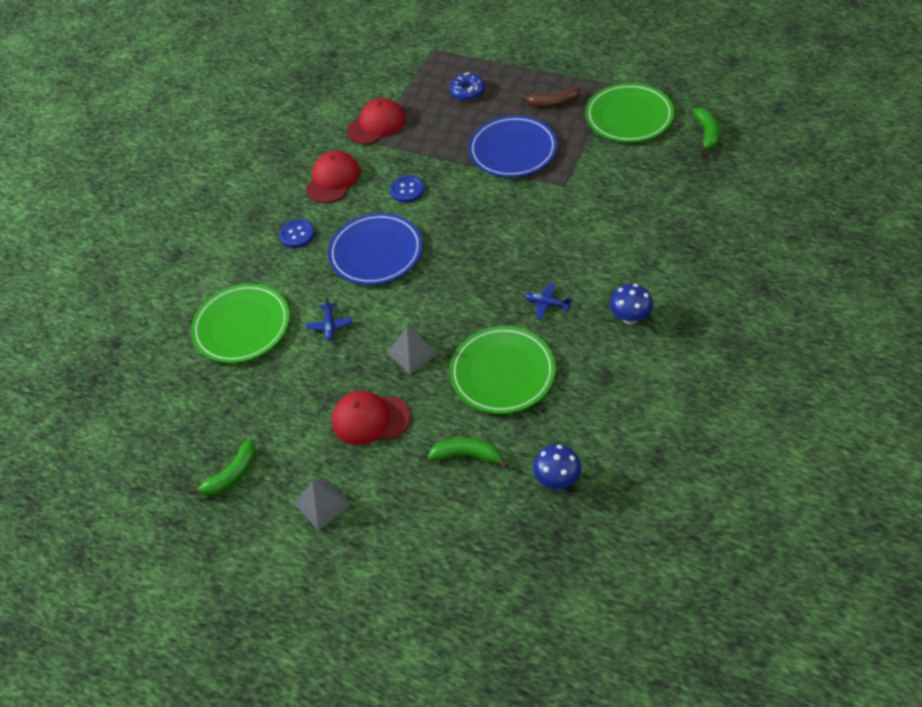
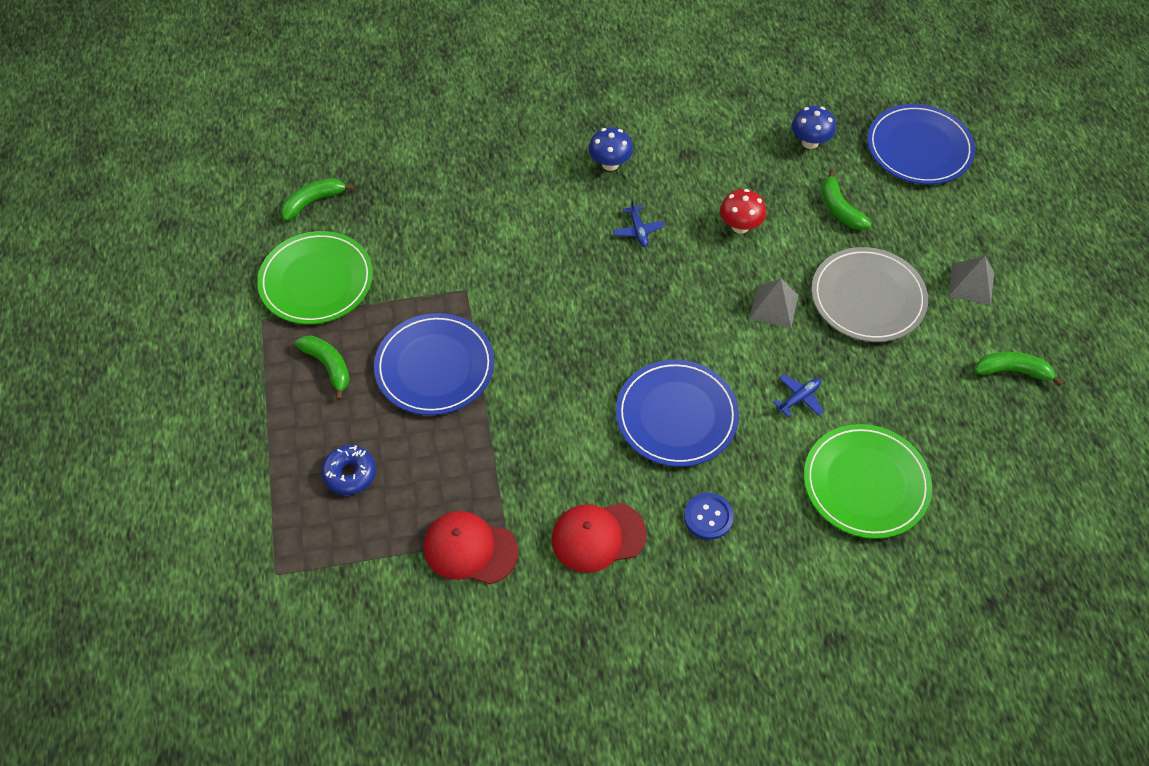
camera: 130 degrees left, 5 degrees up
red cap [332,391,411,445] -> grey plate [811,247,928,342]
blue button [390,175,425,203] -> none
green plate [449,326,556,414] -> red mushroom [720,189,766,234]
brown banana [519,87,580,108] -> green banana [295,336,350,400]
none -> blue plate [867,104,975,184]

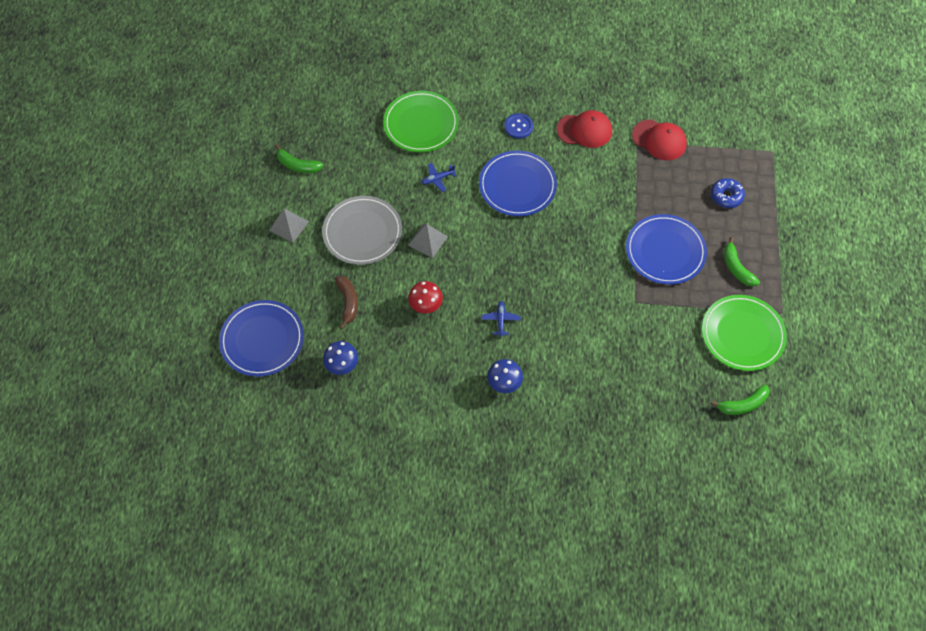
camera: 165 degrees left, 5 degrees up
green banana [822,170,871,230] -> brown banana [335,276,358,329]

